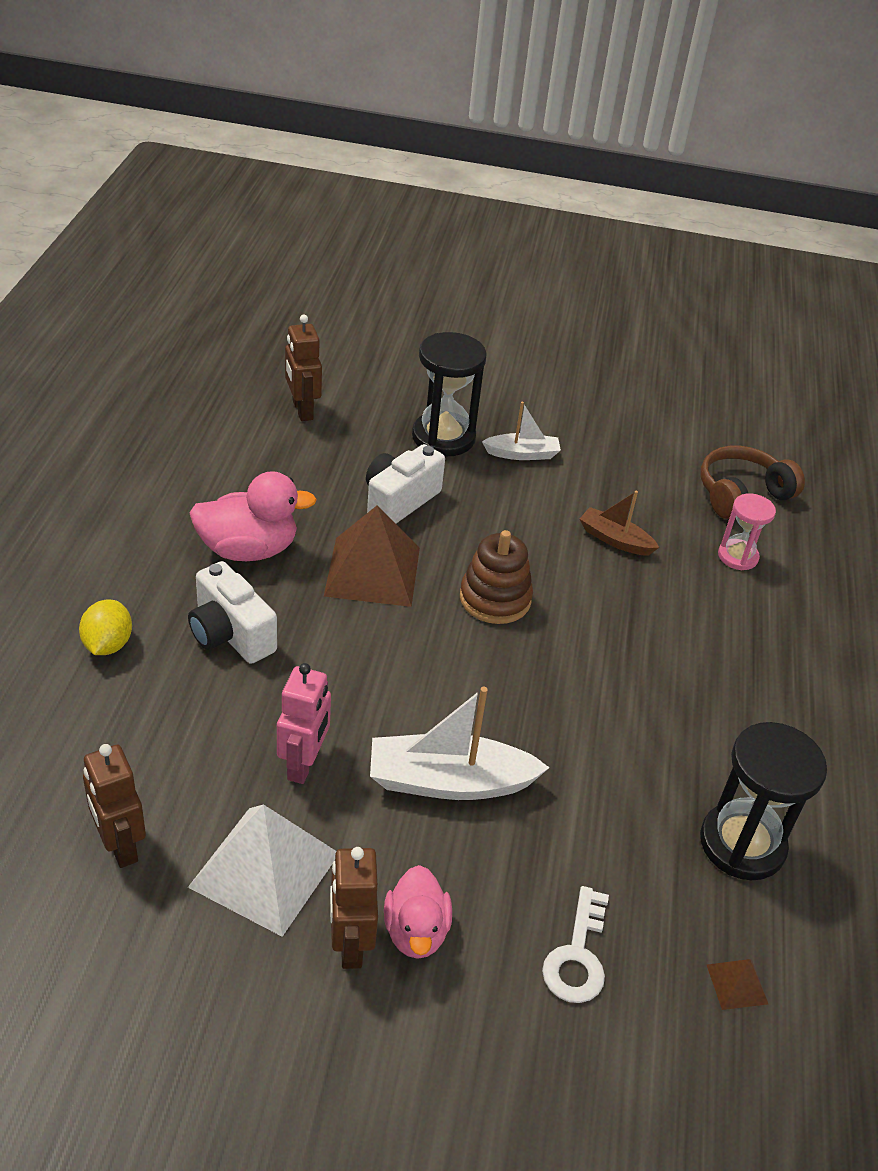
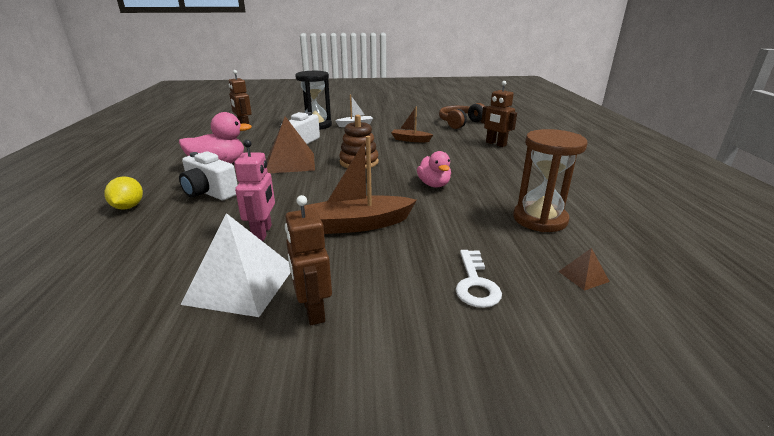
camera: 10 degrees left, 15 degrees down
brown robot [83,744,146,868] -> brown robot moved to [481,81,517,147]
white boat [370,687,550,800] -> brown boat [304,136,417,234]
pink duck [384,865,452,959] -> pink duck moved to [417,151,451,188]
black hourglass [700,722,827,880] -> brown hourglass [513,129,588,232]
pink hourglass [718,493,776,570] -> none

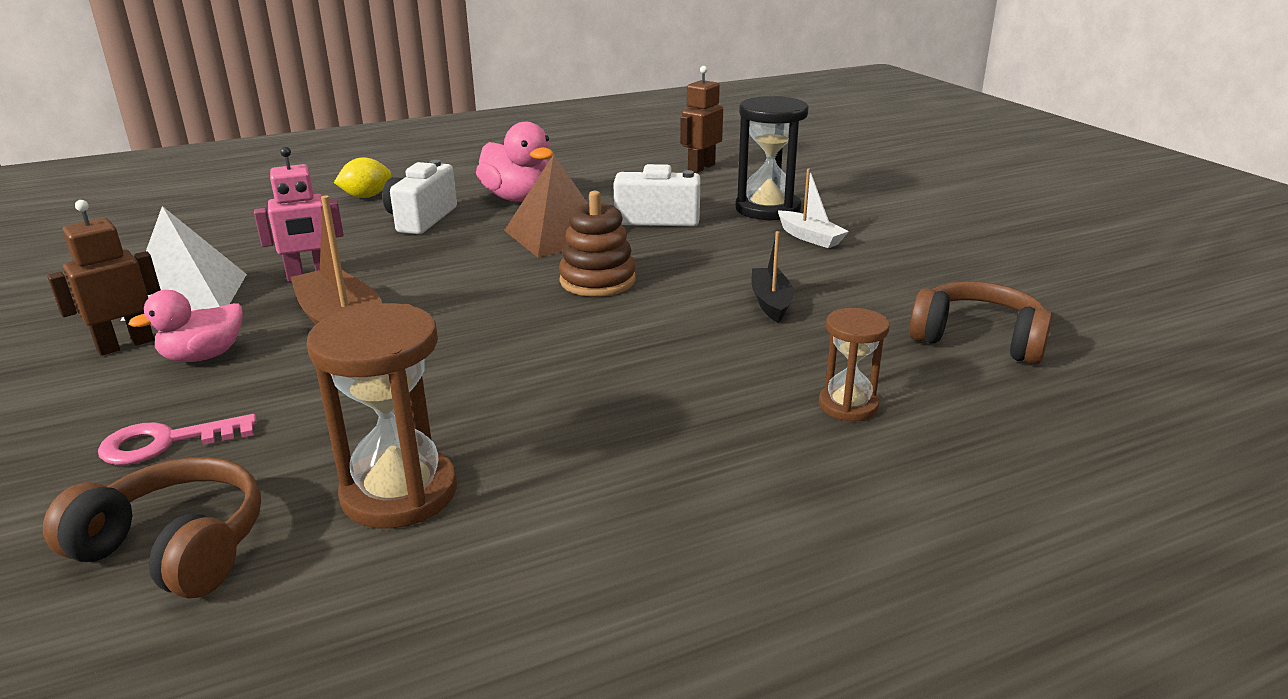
camera: 70 degrees right, 0 degrees up
brown boat [391,106,433,142] -> black boat [751,231,794,323]
pink duck [417,151,451,188] -> pink duck moved to [128,290,243,362]
white key [456,250,502,308] -> pink key [98,414,257,465]
brown robot [481,81,517,147] -> brown hourglass [819,308,890,421]
brown pyramid [558,248,610,291] -> brown headphones [43,457,261,599]

